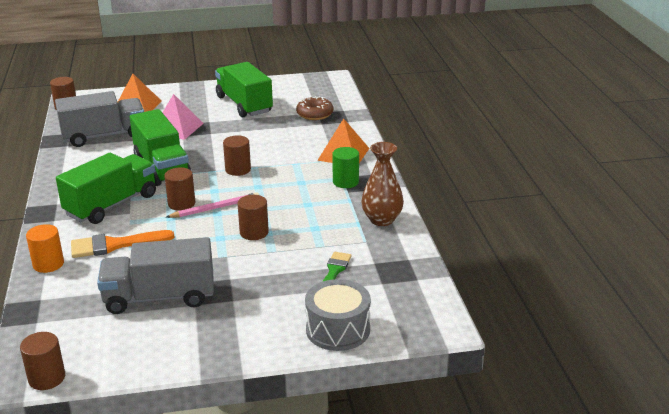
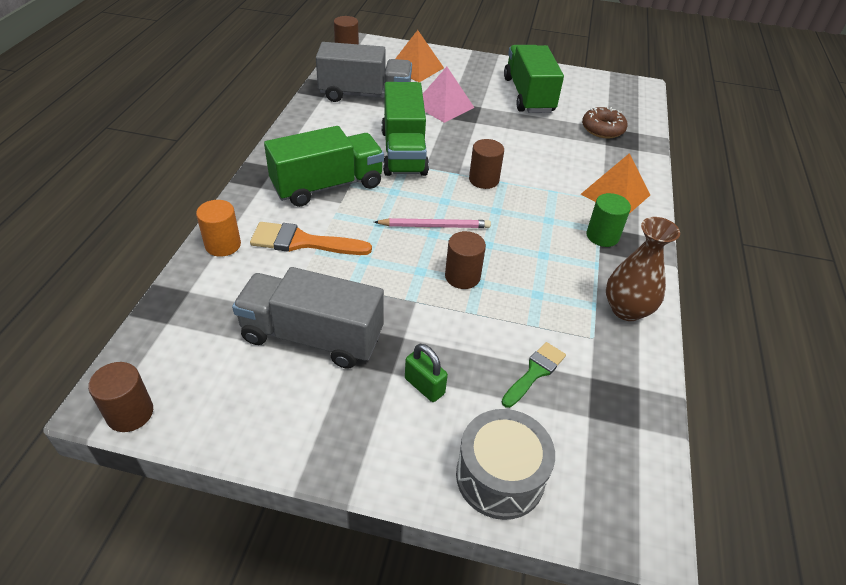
camera: 20 degrees right, 15 degrees up
brown cylinder [164,167,195,211] -> none
none -> green padlock [405,344,448,402]

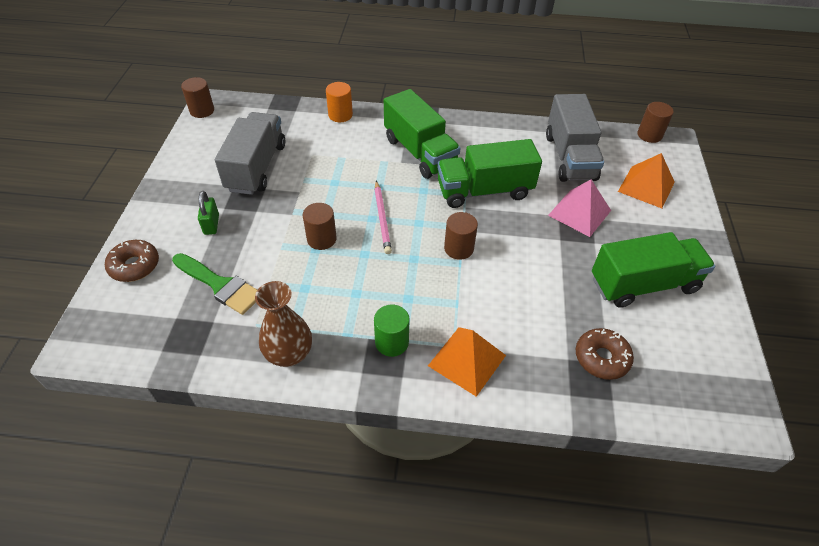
camera: 85 degrees right, 5 degrees up
orange brush [250,222,372,255] -> none
green padlock [405,344,448,402] -> green padlock turned 45 degrees counterclockwise [198,191,219,235]
grey drum [456,409,555,520] -> brown donut [105,240,159,282]
green brush [502,342,566,408] -> green brush [172,253,257,315], size x1.53

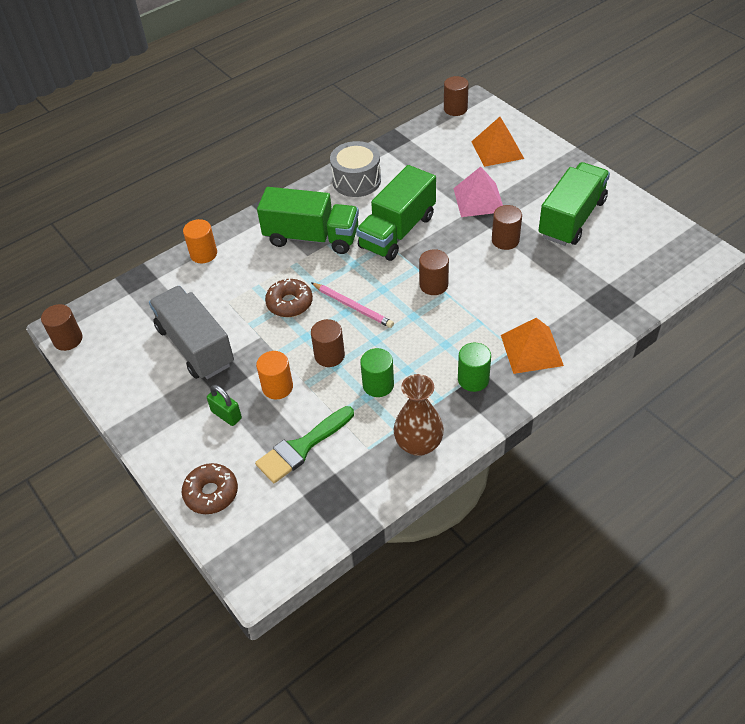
camera: 40 degrees left, 0 degrees up
green brush [172,253,257,315] -> green brush turned 150 degrees clockwise [255,406,354,483]
grey truck [546,94,604,182] -> none
brown donut [576,328,634,380] -> brown donut moved to [265,278,313,317]
none -> orange cylinder [256,351,293,399]
none -> grey drum [330,141,381,197]
none -> green cylinder [360,348,394,397]
none -> brown cylinder [492,205,522,250]

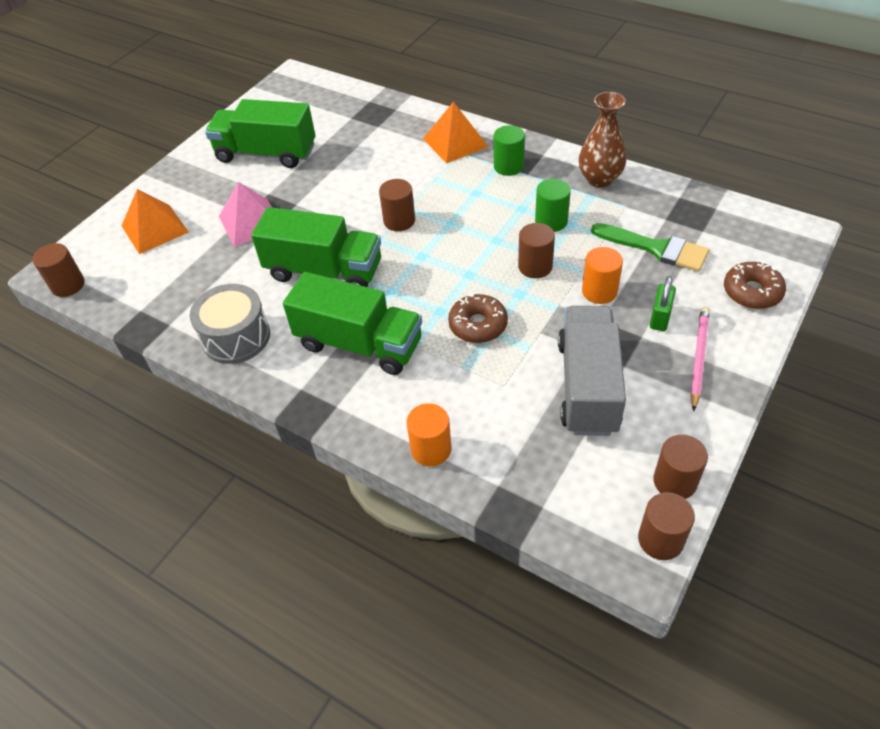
camera: 110 degrees left, 0 degrees up
grey truck [149,286,234,379] -> grey truck turned 150 degrees clockwise [558,306,626,436]
green truck [257,187,359,254] -> green truck turned 120 degrees clockwise [283,272,422,375]
pink pencil [311,283,394,328] -> pink pencil moved to [690,306,710,412]
brown cylinder [492,205,522,250] -> brown cylinder moved to [653,434,708,499]

